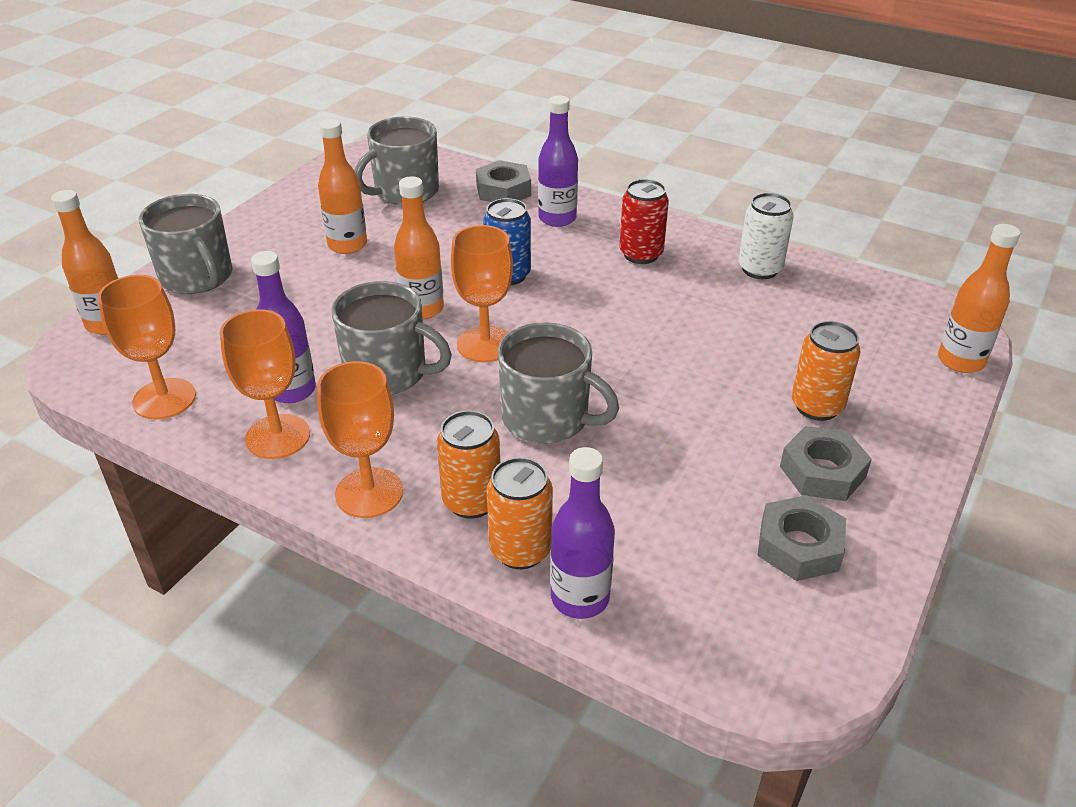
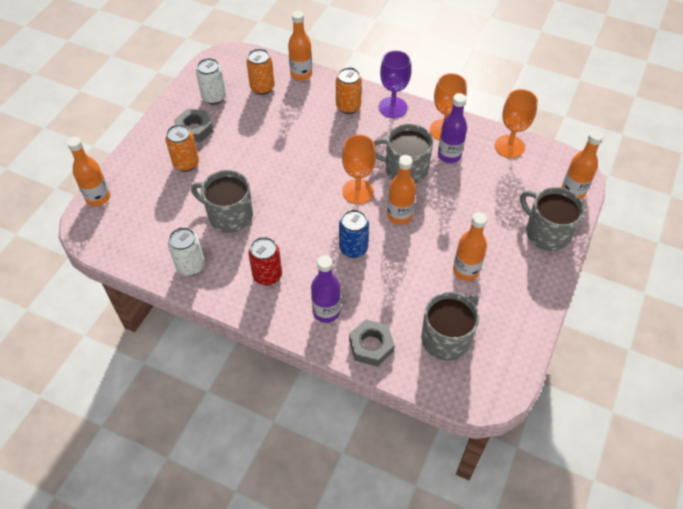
camera: 175 degrees right, 15 degrees up
orange goblet [317,361,403,518] -> purple goblet [379,50,412,118]
orange can [487,457,553,569] -> orange can moved to [246,48,275,95]
grey mug [498,322,619,444] -> grey mug moved to [191,170,253,233]
purple bottle [550,447,615,619] -> orange bottle [288,11,312,81]
grey nut [757,495,846,581] -> white can [196,58,226,105]

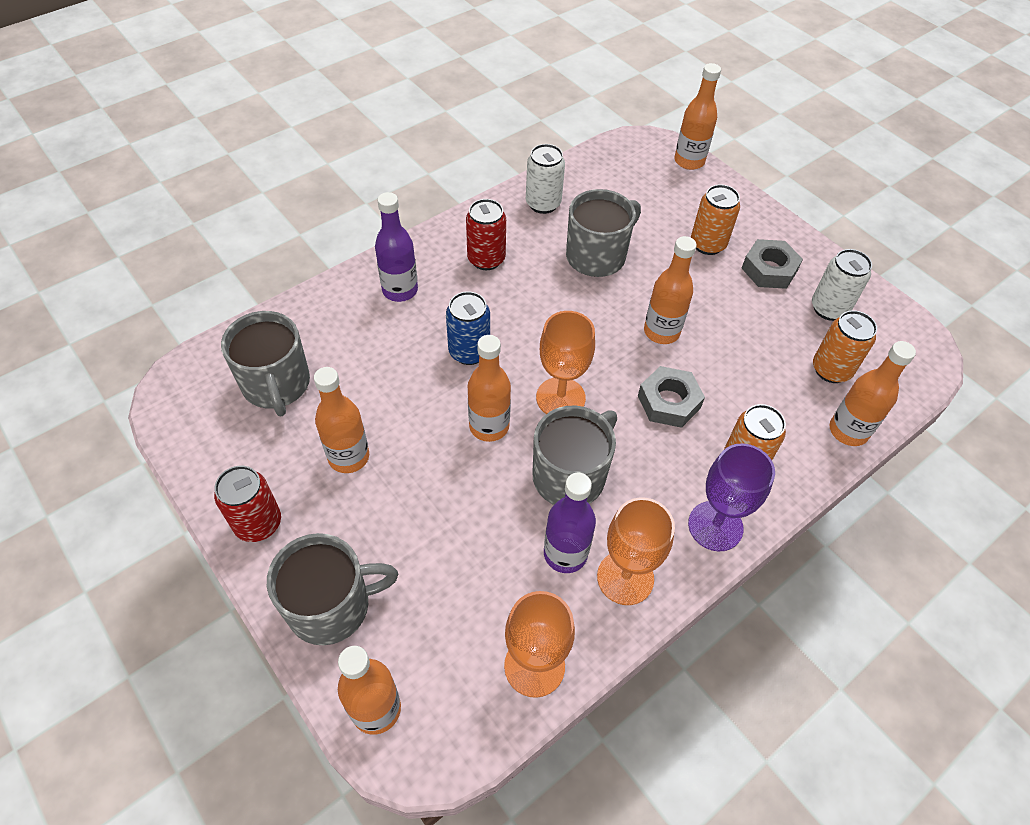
camera: 115 degrees right, 0 degrees up
grey nut [349,319,395,367] -> grey nut moved to [638,366,705,428]
none -> red can [214,466,281,542]
none -> orange bottle [644,236,697,344]

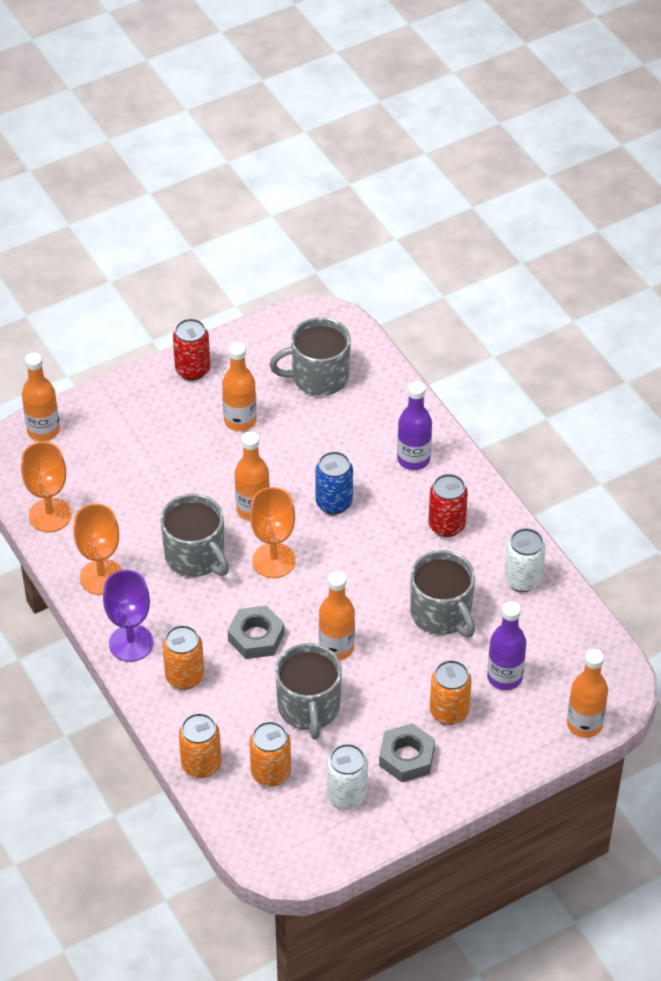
camera: 100 degrees right, 5 degrees down
grey mug [267,533,398,645] -> grey mug moved to [275,643,342,740]
purple bottle [544,472,596,573] -> purple bottle moved to [487,601,526,690]
orange bottle [830,341,916,446] -> orange can [179,713,221,778]

